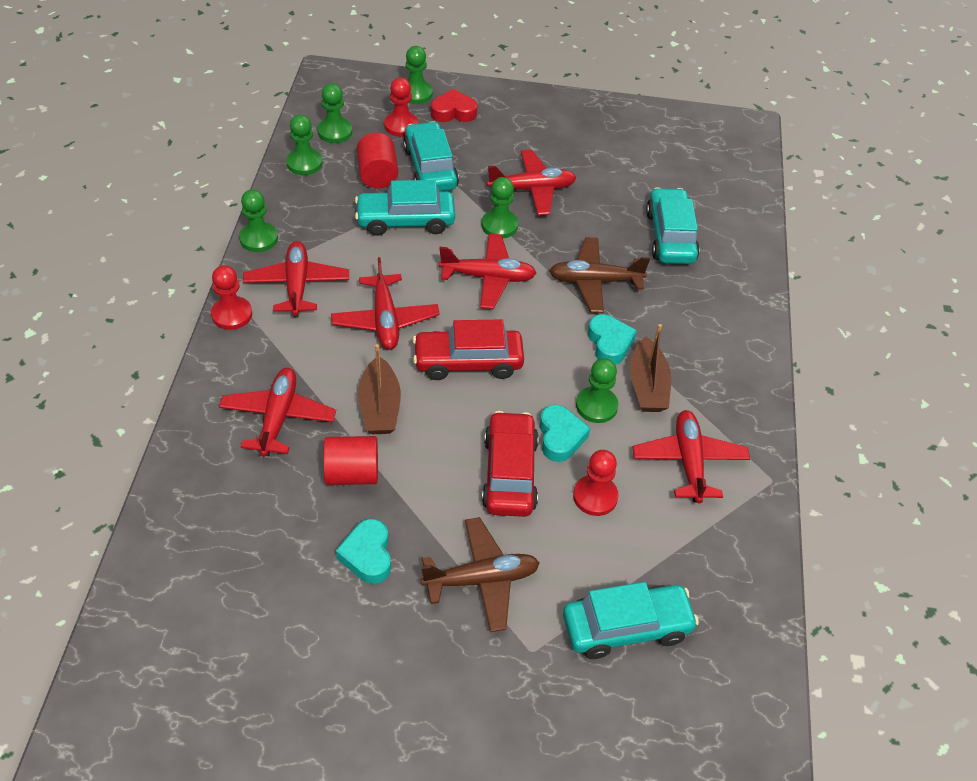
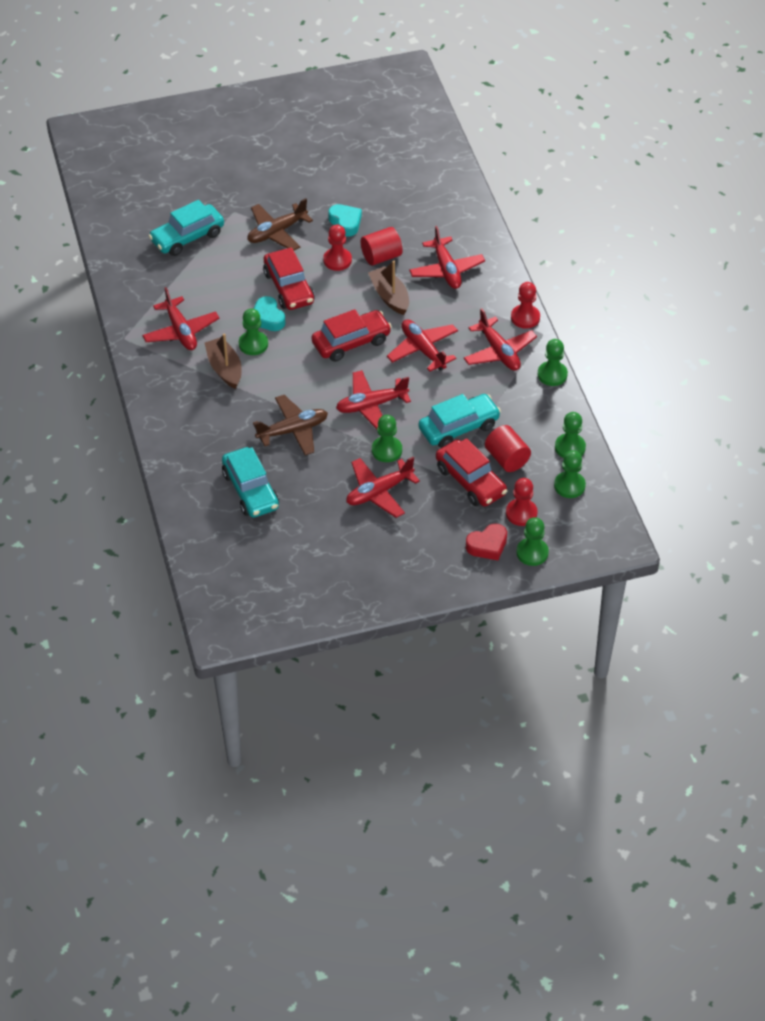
camera: 160 degrees right, 0 degrees up
turquoise car [403,121,459,192] -> red car [436,438,508,506]
red pawn [573,450,619,516] -> red pawn moved to [323,225,352,271]
turquoise heart [588,314,637,365] -> none

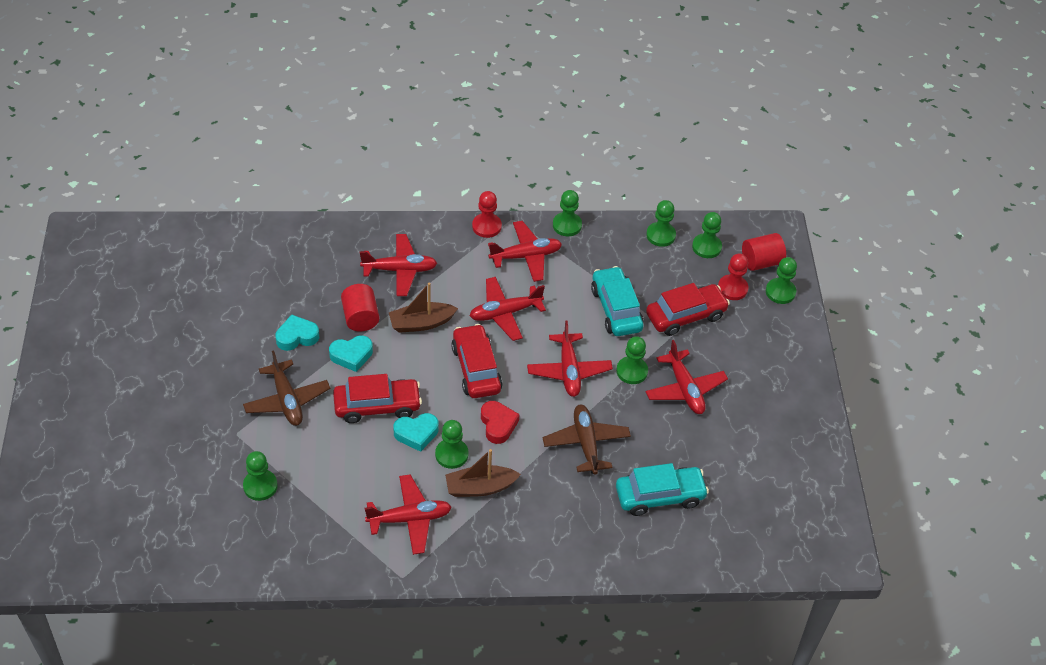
camera: 80 degrees left, 0 degrees up
turquoise car [148,200,224,256] -> green pawn [243,451,278,501]
red pawn [323,225,352,271] -> turquoise heart [329,336,373,372]
red heart [466,523,507,560] -> red heart moved to [481,401,520,444]
red cylinder [485,425,531,472] -> red cylinder moved to [742,233,786,271]

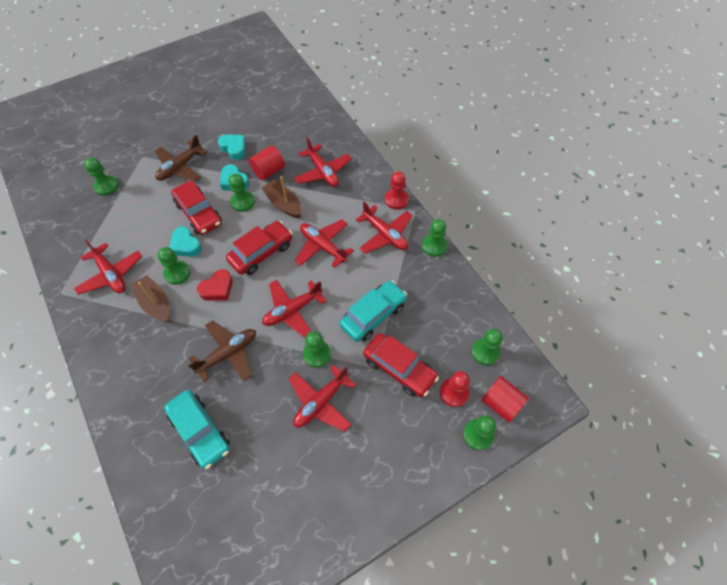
camera: 65 degrees right, 10 degrees up
green pawn [646,200,676,247] -> green pawn moved to [229,174,255,212]

